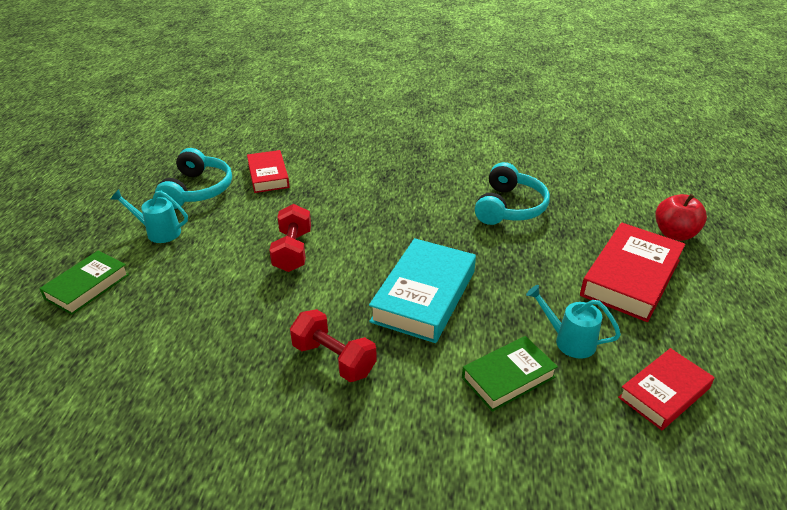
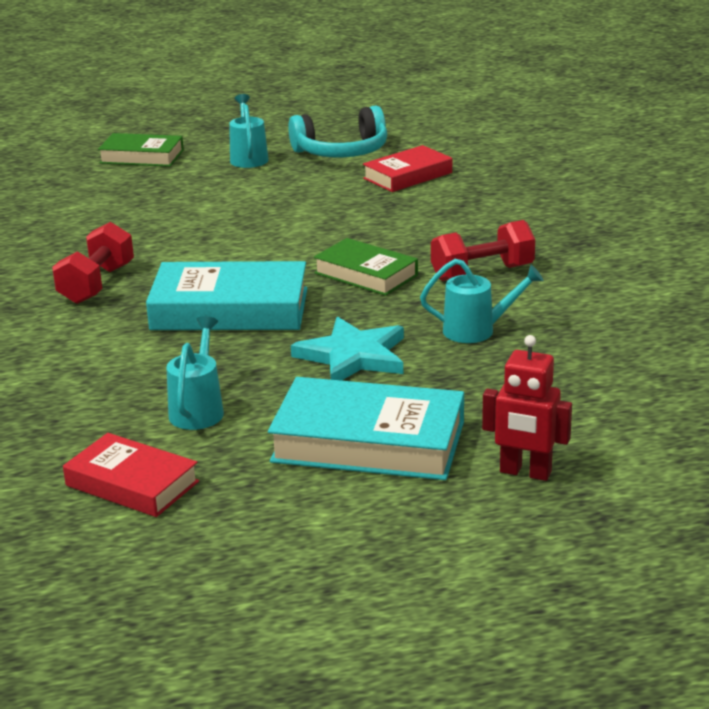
camera: 70 degrees right, 10 degrees down
red dumbbell [269,204,311,272] -> red dumbbell moved to [431,220,535,281]
green book [462,336,558,412] -> green book moved to [314,238,418,296]
turquoise headphones [475,162,550,225] -> turquoise watering can [420,259,544,343]
red book [580,223,685,322] -> turquoise book [268,377,464,480]
red apple [655,194,707,241] -> red robot [482,335,572,481]
none -> turquoise star [291,317,404,381]

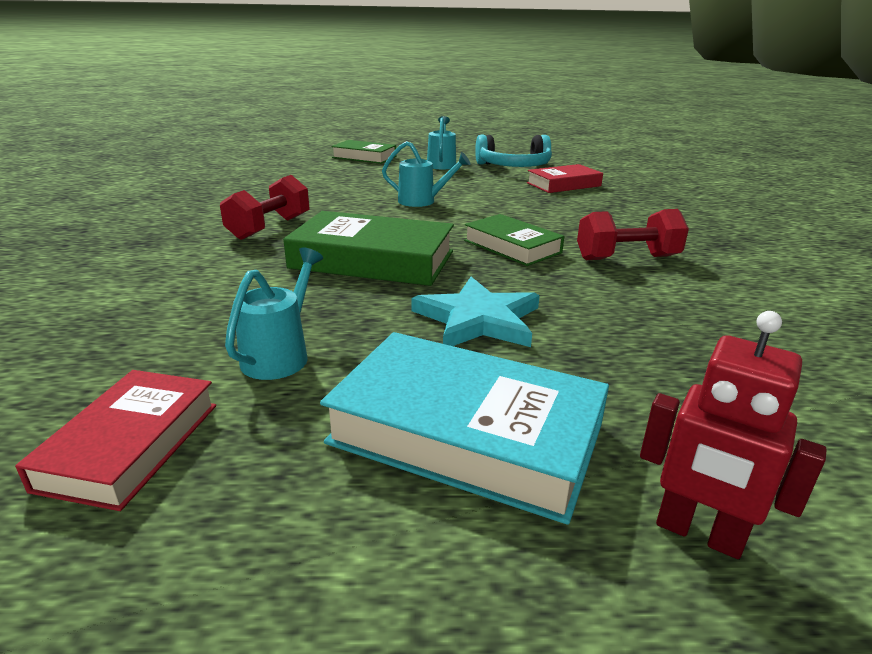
camera: 10 degrees right, 0 degrees up
red book [63,433,199,517] -> red book turned 60 degrees clockwise [15,370,216,511]
turquoise book [146,261,307,330] -> green book [283,211,454,286]
turquoise watering can [420,259,544,343] -> turquoise watering can moved to [382,141,470,207]

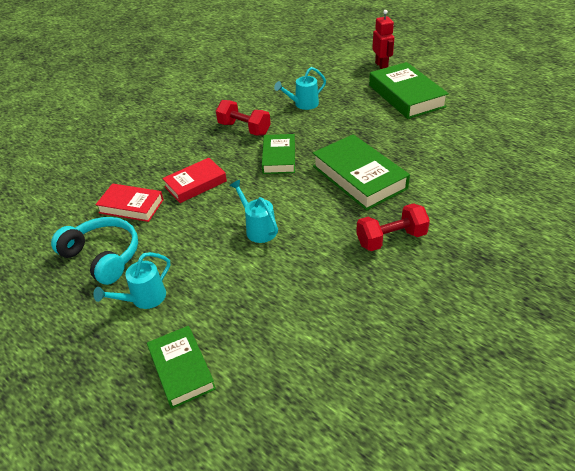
camera: 135 degrees left, 15 degrees up
red book [15,370,216,511] -> red book moved to [162,158,227,203]
turquoise watering can [225,247,323,380] -> turquoise watering can moved to [274,67,326,110]
turquoise book [320,332,609,525] -> green book [369,62,449,119]
turquoise star [411,277,540,347] -> none

